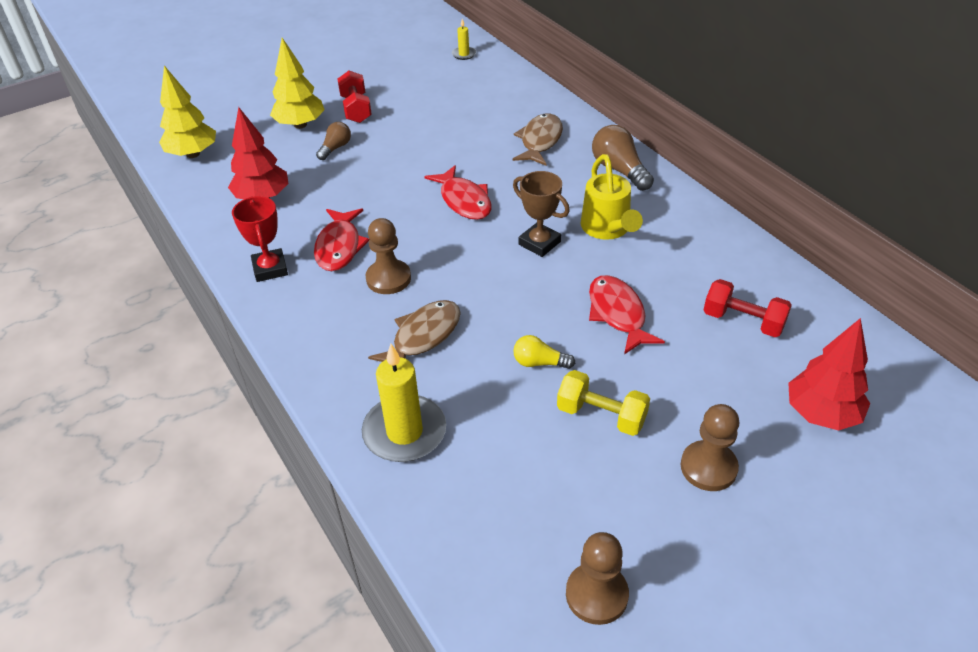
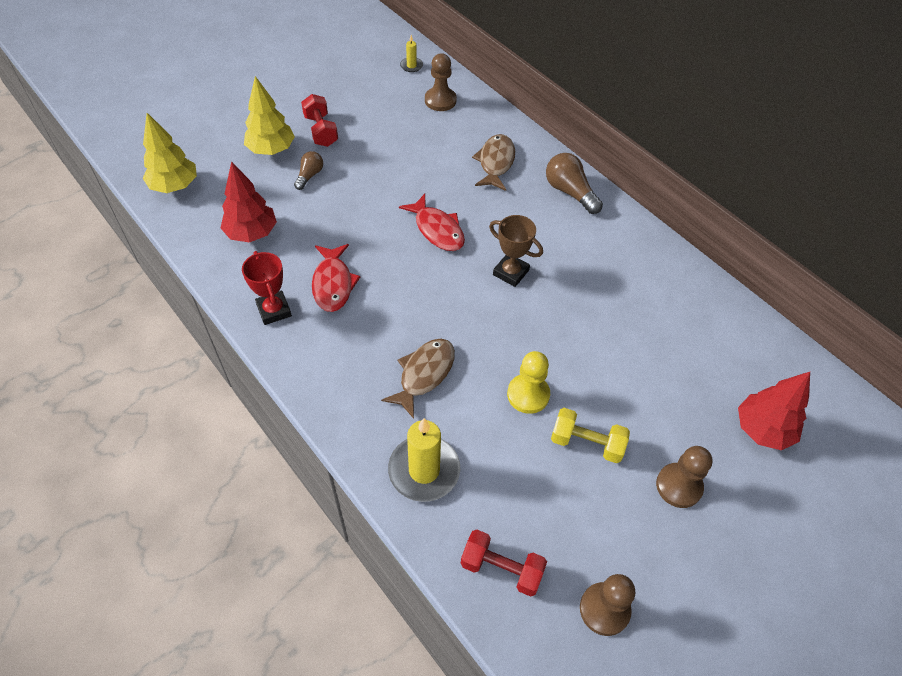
camera: 10 degrees left, 10 degrees up
brown pawn [365,218,411,294] -> brown pawn moved to [425,53,457,111]
yellow light bulb [513,335,576,369] -> yellow pawn [507,351,550,414]
yellow watering can [581,154,643,240] -> none
red fish [589,275,665,355] -> none
red dumbbell [704,279,792,337] -> red dumbbell moved to [461,530,547,597]

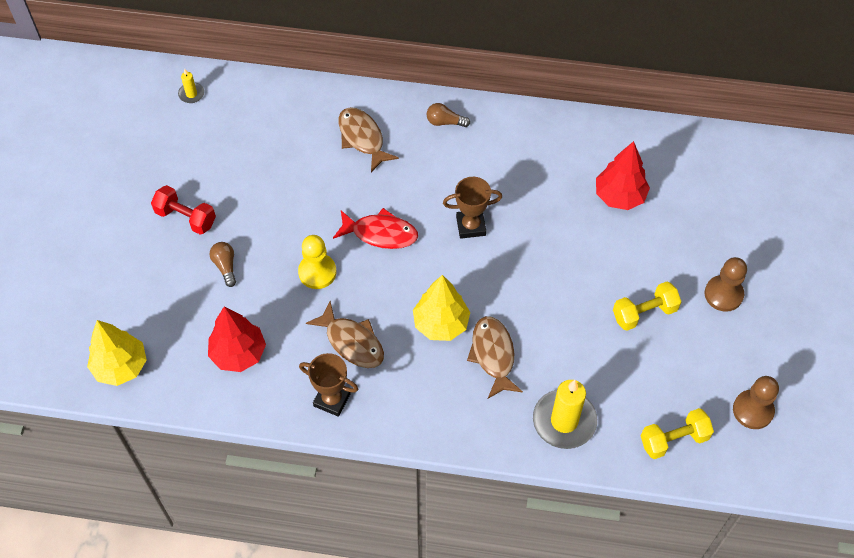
camera: 40 degrees left, 5 degrees up
red trophy [242,251,292,325] -> brown trophy [299,353,358,417]
yellow tree [244,76,295,155] -> yellow tree moved to [413,275,470,341]
red fish [312,244,360,312] -> brown fish [306,301,384,368]
brown pawn [425,53,457,111] -> none
red dumbbell [461,530,547,597] -> yellow dumbbell [641,408,714,459]
yellow pawn [507,351,550,414] -> yellow pawn moved to [298,235,337,289]
brown light bulb [546,153,603,214] -> brown light bulb [427,103,470,127], size x0.61
red tree [738,372,810,450] -> red tree moved to [596,141,650,210]

